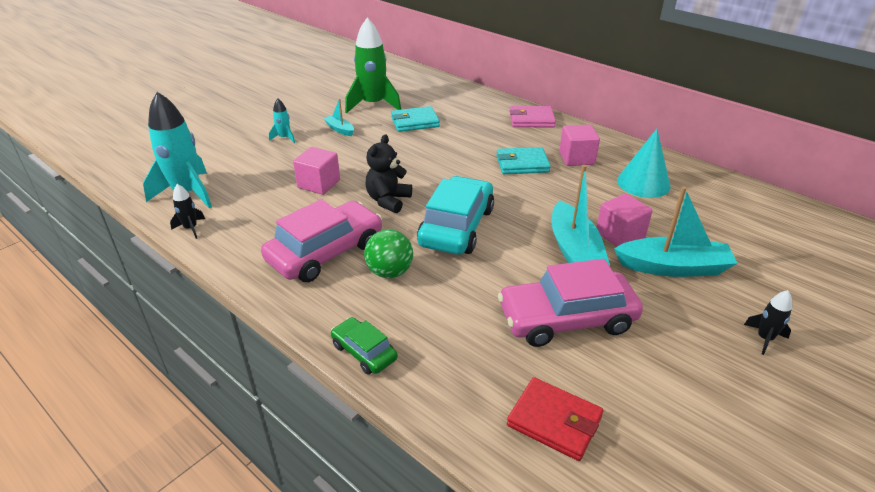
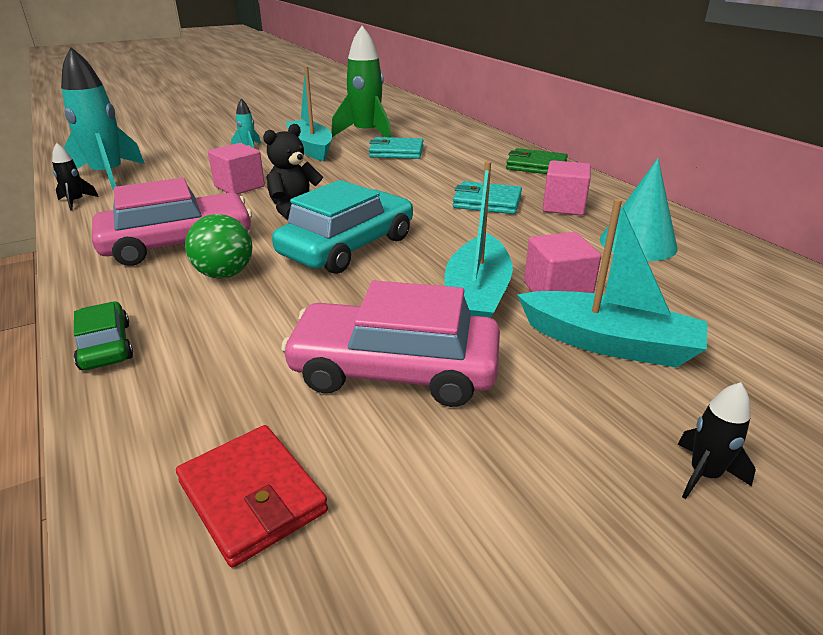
camera: 20 degrees right, 5 degrees down
turquoise boat [323,99,354,136] -> turquoise boat [286,66,332,161], size x1.99
pink wallet [510,106,556,128] -> green wallet [506,148,568,174]

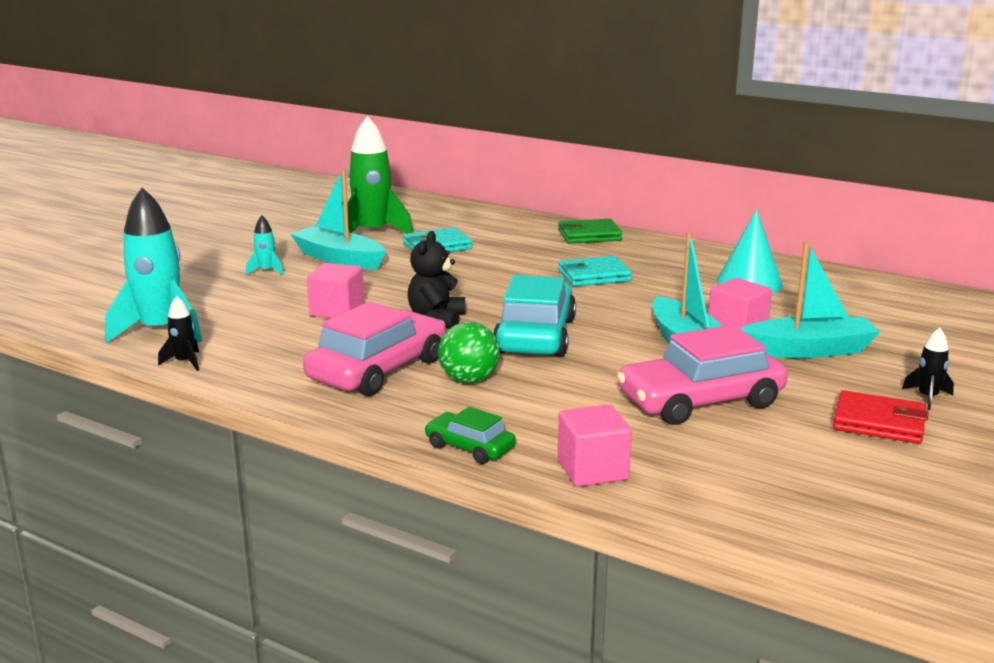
camera: 30 degrees left, 10 degrees down
red wallet [176,425,328,568] -> red wallet moved to [833,390,929,444]
pink cube [542,160,591,215] -> pink cube moved to [558,404,632,487]

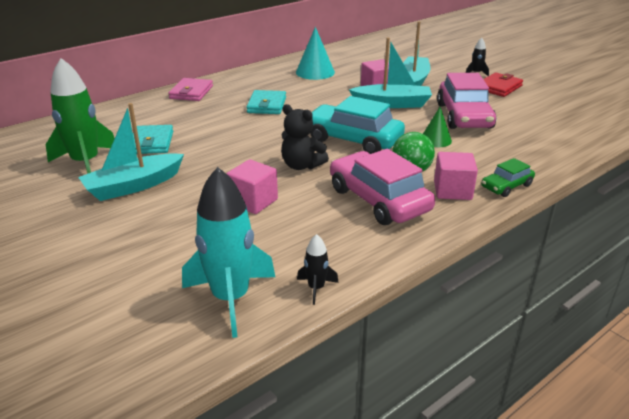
camera: 70 degrees left, 10 degrees up
turquoise rocket [246,215,284,276] -> none
green wallet [558,219,622,243] -> pink wallet [168,78,213,101]
pink cube [558,404,632,487] -> pink cube moved to [434,152,478,200]
none -> green cone [423,107,452,147]

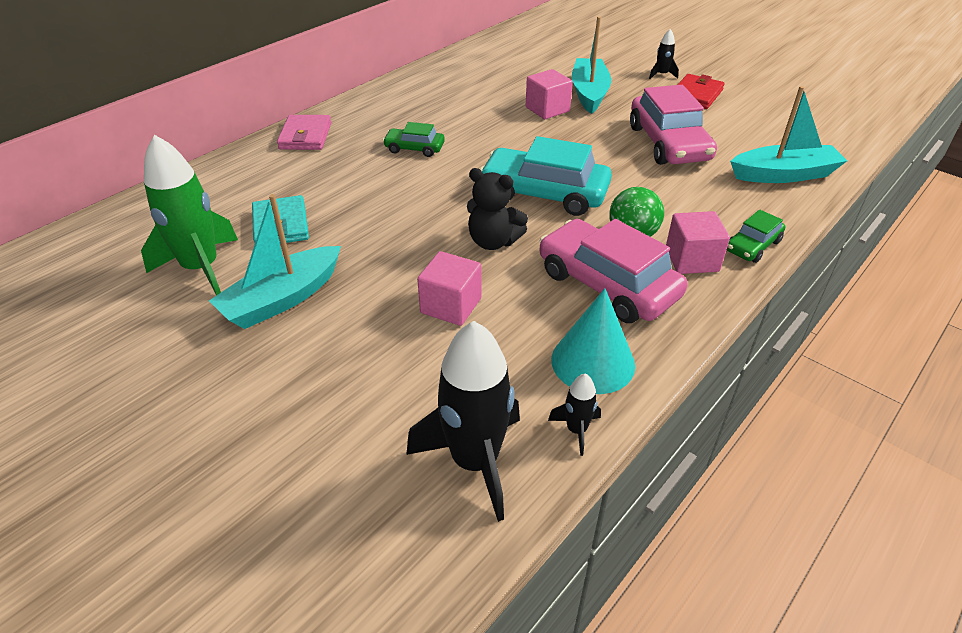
camera: 10 degrees left, 10 degrees up
turquoise rocket [182,167,275,338] -> black rocket [406,321,520,522]
turquoise wallet [246,90,286,114] -> green car [383,122,445,157]
turquoise cone [296,27,335,80] -> turquoise cone moved to [551,288,635,394]
turquoise boat [349,38,432,108] -> turquoise boat moved to [730,86,847,183]
green cone [423,107,452,147] -> none

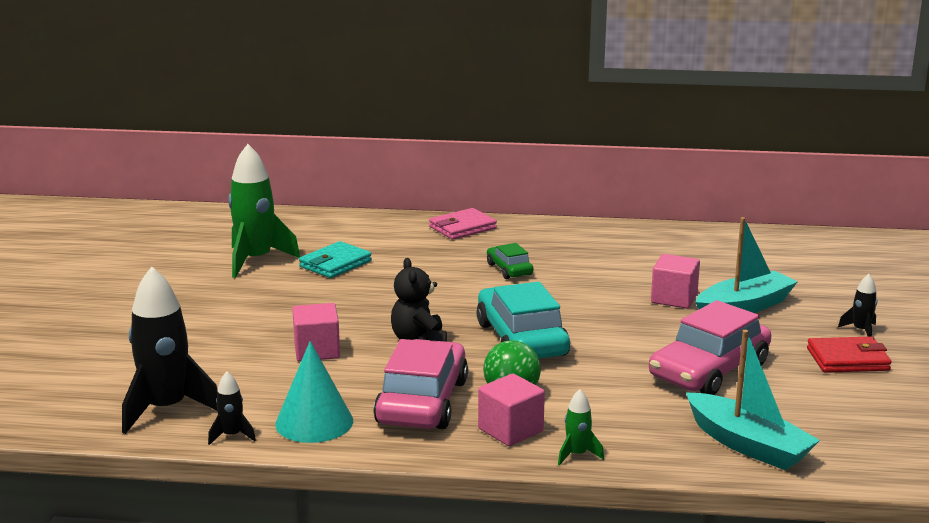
camera: 55 degrees right, 20 degrees down
turquoise boat [209,194,341,329] -> none
green car [727,210,785,263] -> green rocket [558,389,604,465]

